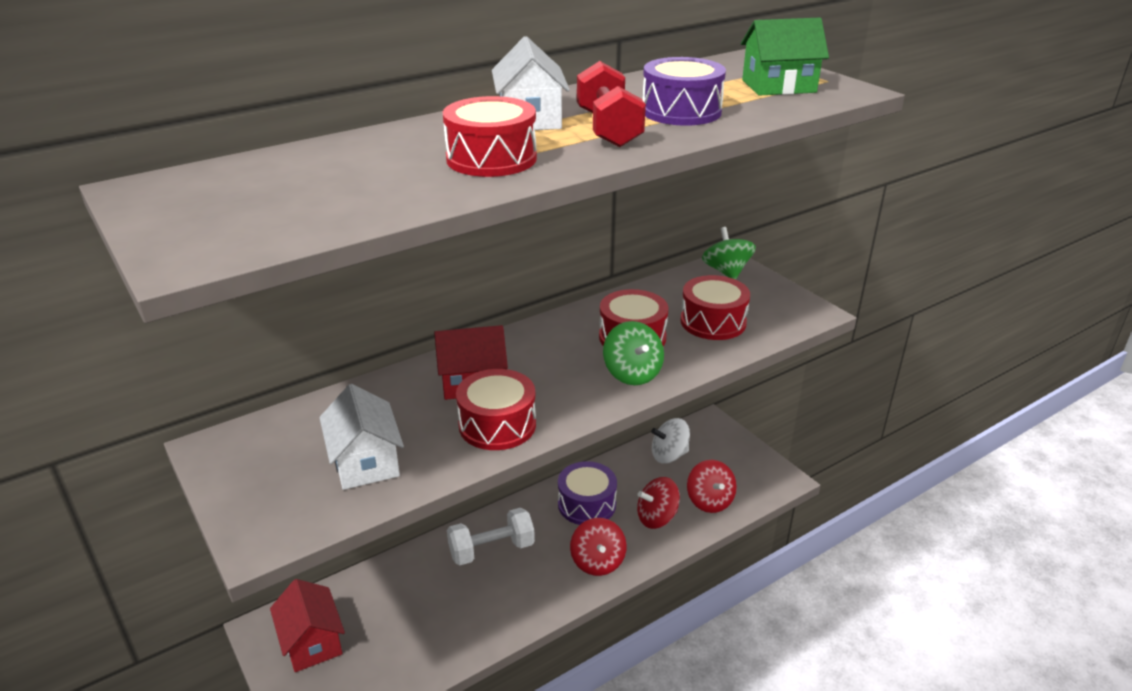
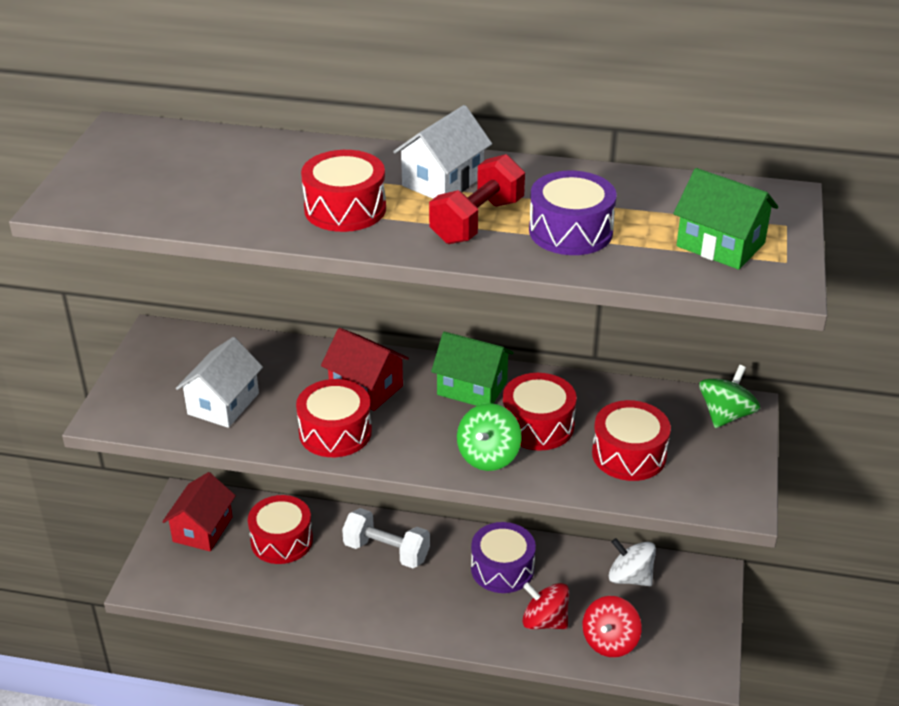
camera: 45 degrees right, 5 degrees up
red spinning top [570,518,627,576] -> none
none -> red drum [248,495,313,564]
none -> green house [431,331,514,406]

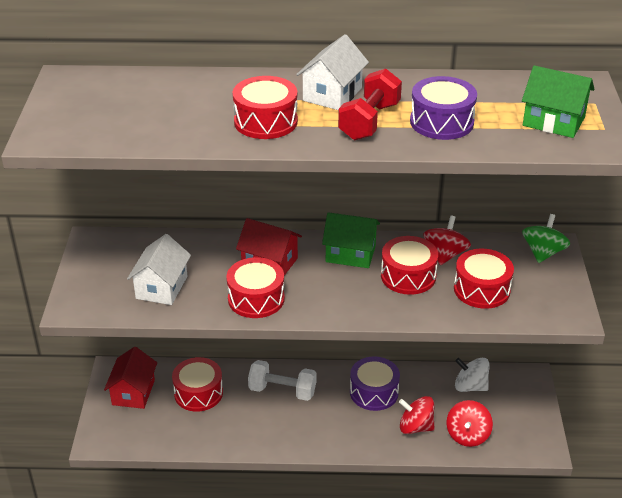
camera: 10 degrees left, 0 degrees up
green spinning top [457,403,522,471] -> none
none -> red spinning top [423,216,471,265]

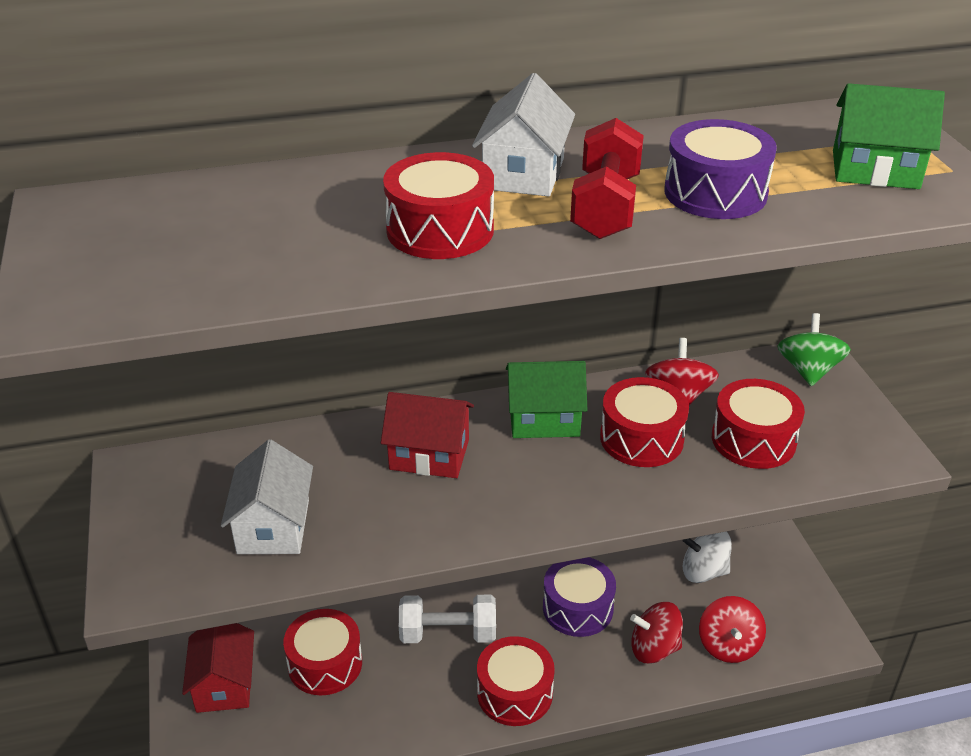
camera: 15 degrees left, 0 degrees up
red drum [226,257,285,318] -> red drum moved to [477,636,555,726]

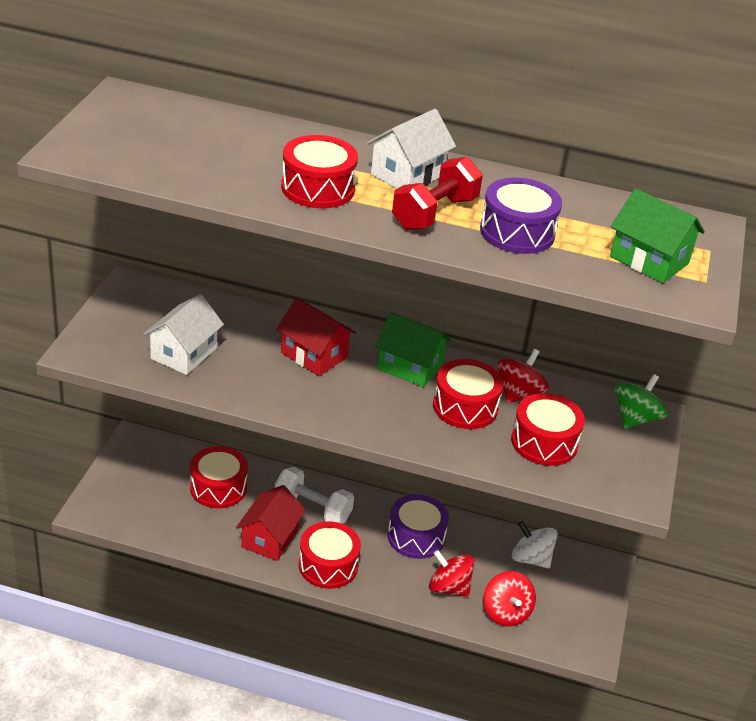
camera: 25 degrees right, 0 degrees up
red house [182,623,254,713] -> red house moved to [236,485,306,561]
red spinning top [699,596,766,663] -> red spinning top turned 45 degrees counterclockwise [483,571,536,626]

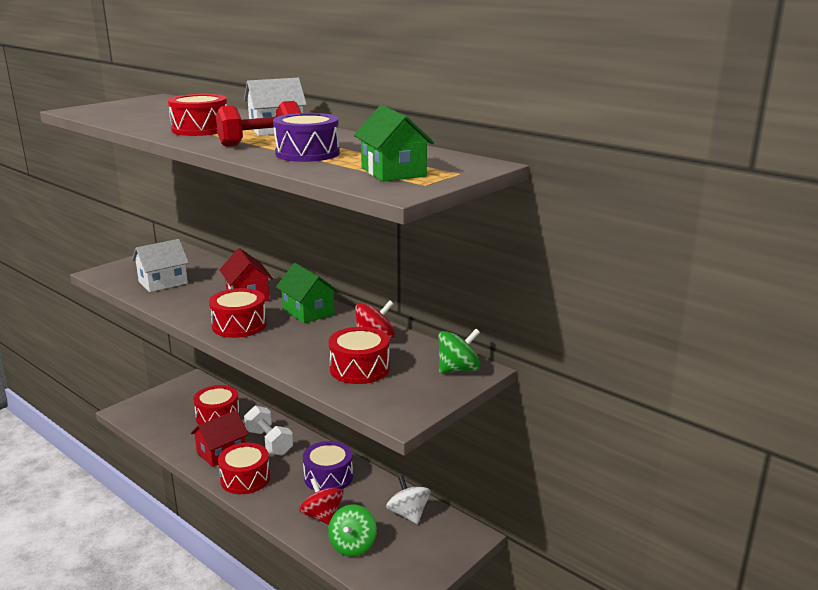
camera: 30 degrees right, 15 degrees down
red drum [433,359,503,429] -> red drum moved to [209,288,267,338]
red spinning top [483,571,536,626] -> green spinning top [328,504,377,557]

